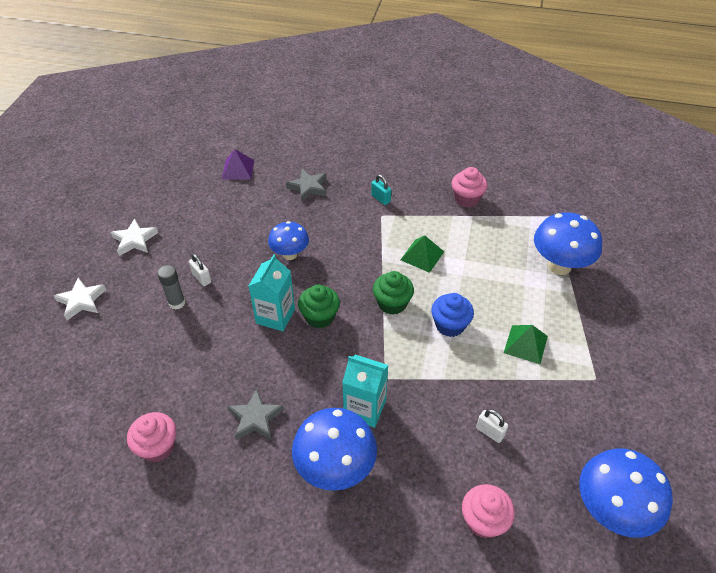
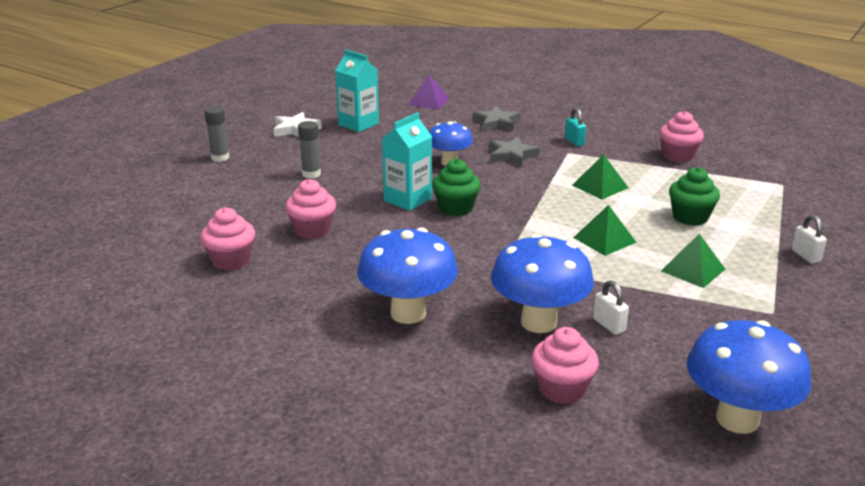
camera: 20 degrees right, 20 degrees down
white star [54,278,106,320] -> grey glue stick [205,106,229,162]
white padlock [189,254,211,286] -> white padlock moved to [791,215,827,264]
grey star [227,388,284,440] -> grey star moved to [489,137,540,167]
turquoise carton [342,355,388,428] -> turquoise carton moved to [335,49,379,132]
green cupcake [373,271,414,315] -> green cupcake moved to [669,167,720,226]
blue cupcake [431,293,474,337] -> green pyramid [573,205,637,256]
blue mushroom [534,212,602,275] -> blue mushroom moved to [491,234,594,333]
none -> pink cupcake [285,179,336,239]

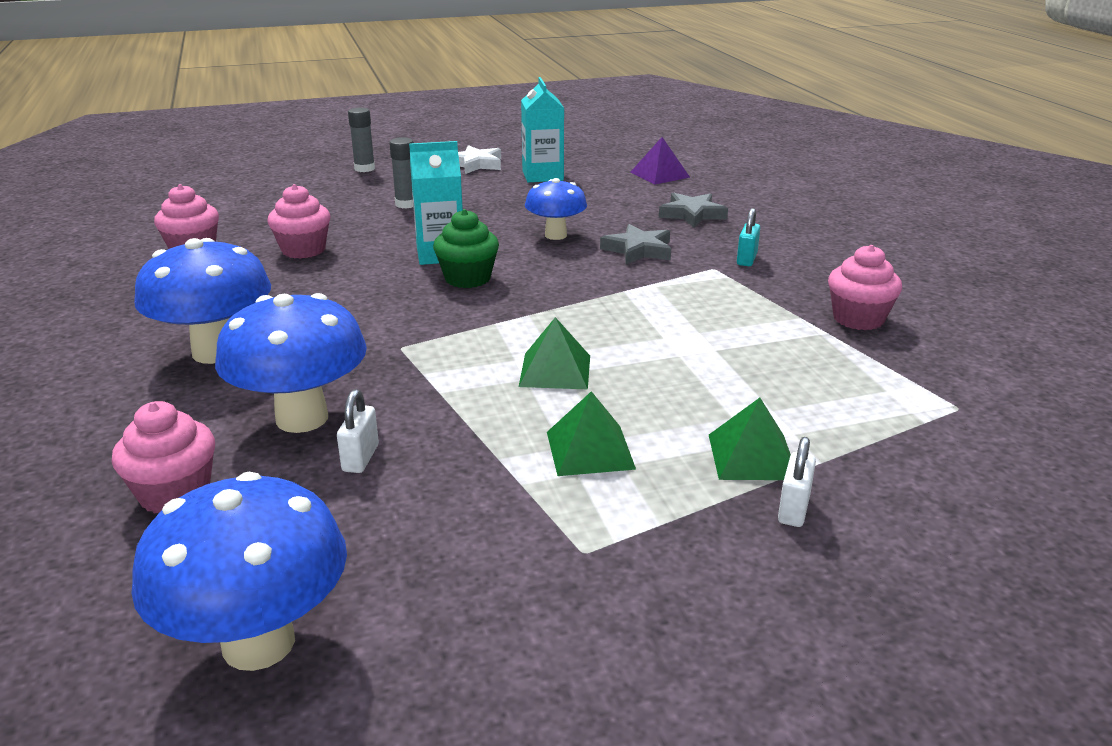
camera: 40 degrees right, 0 degrees up
green pyramid [572,154,628,199] -> green pyramid moved to [709,398,791,480]
green cupcake [669,167,720,226] -> none

